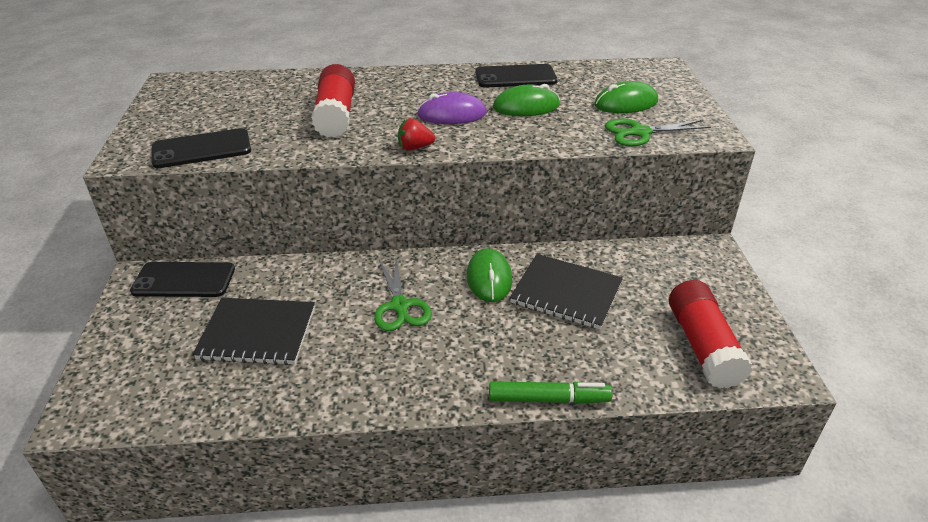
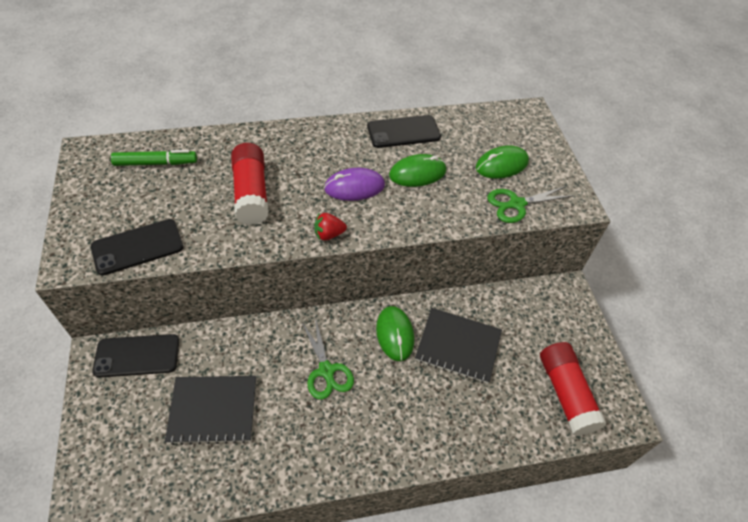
camera: 10 degrees left, 15 degrees up
green marker [489,381,612,404] -> green marker moved to [111,150,197,166]

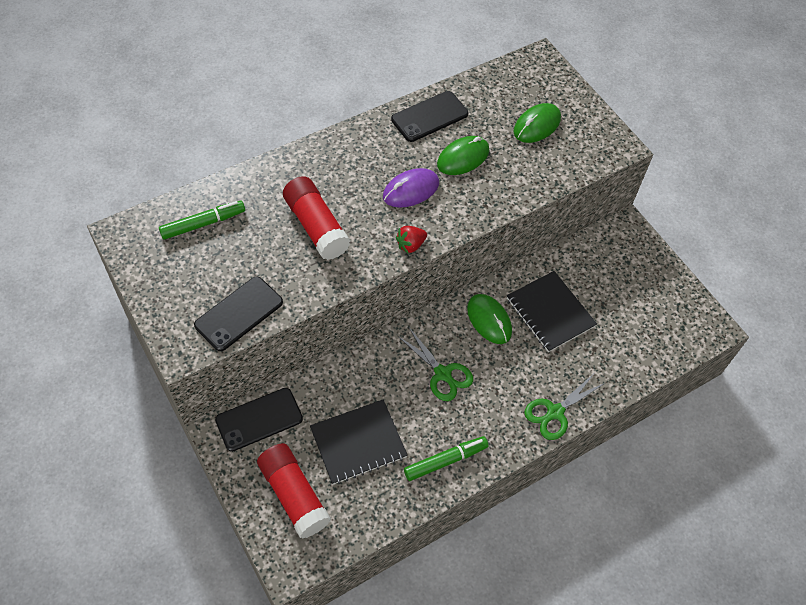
camera: 20 degrees left, 5 degrees up
black notebook [415,308,502,384] -> black notebook turned 60 degrees clockwise [507,271,597,352]
green scissors [487,186,574,223] -> green scissors moved to [524,374,605,440]
red glue stick [540,342,606,436] -> red glue stick moved to [257,443,331,539]
none -> green marker [404,436,489,481]

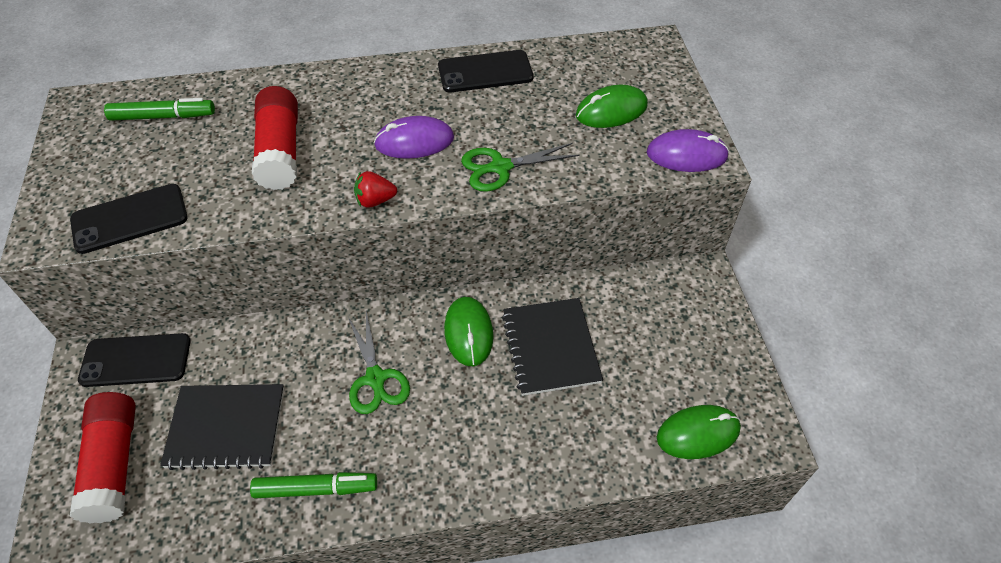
camera: 25 degrees right, 5 degrees down
green mouse [437,136,489,175] -> green mouse moved to [657,405,741,459]
green scissors [524,374,605,440] -> green scissors moved to [461,143,580,192]
none -> purple mouse [647,129,729,172]

